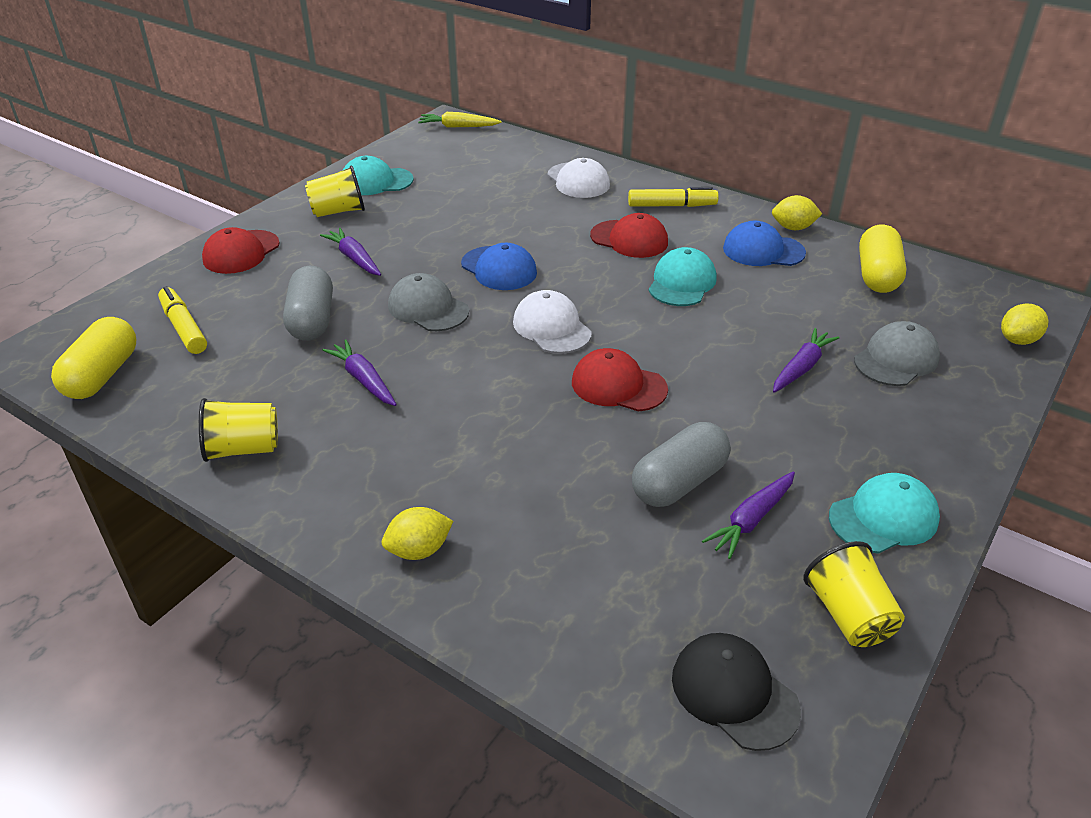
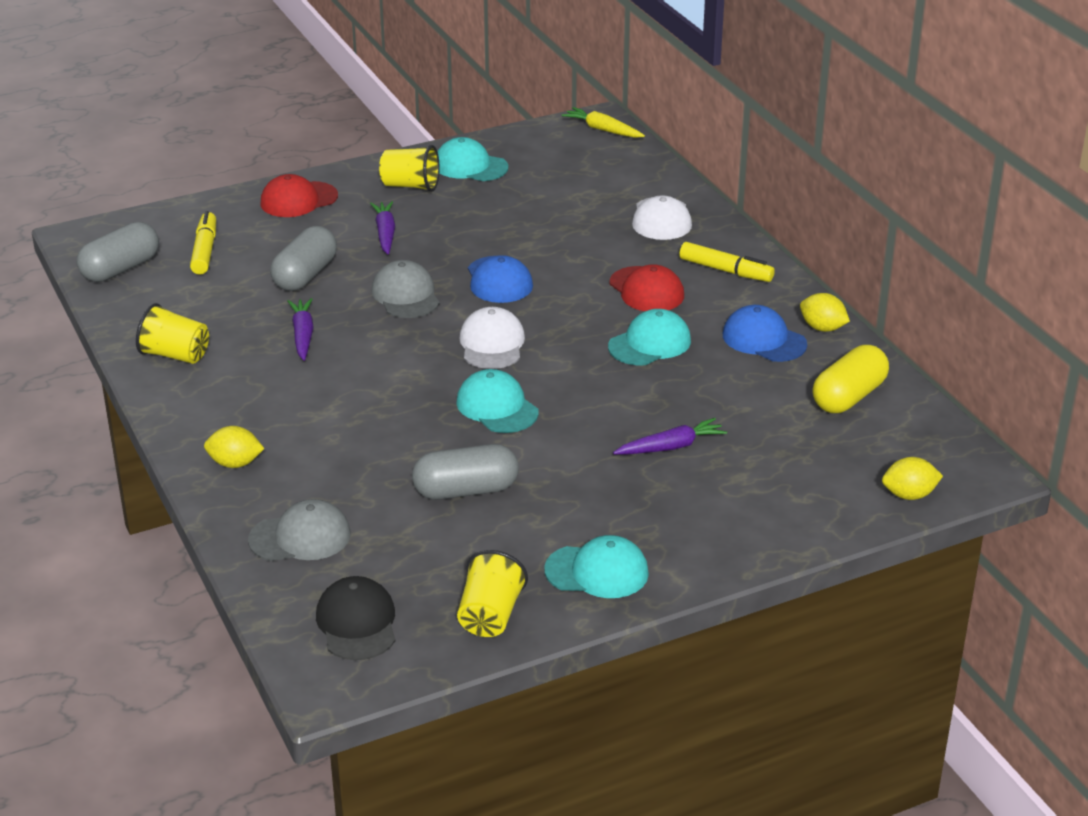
camera: 30 degrees right, 5 degrees down
yellow capsule [51,317,136,399] -> grey capsule [77,222,159,282]
red cap [572,348,668,412] -> turquoise cap [456,369,539,433]
purple carrot [702,471,795,559] -> none
grey cap [854,321,940,386] -> grey cap moved to [248,499,351,561]

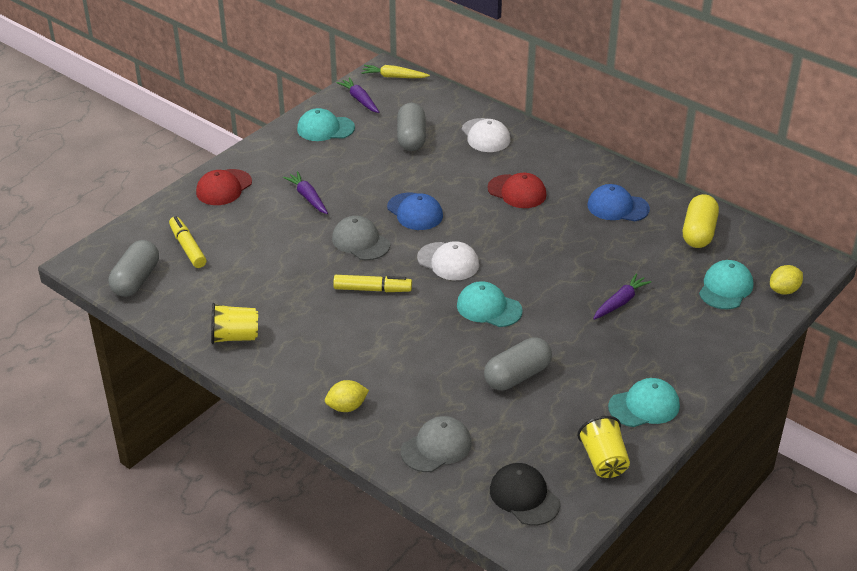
camera: 25 degrees left, 5 degrees up
grey capsule [270,226,337,291] -> grey capsule moved to [397,103,426,151]
purple carrot [288,298,314,361] -> purple carrot moved to [336,78,379,113]
yellow cup [379,145,440,192] -> none
white cap [459,307,525,369] -> white cap turned 150 degrees clockwise [417,241,479,280]
turquoise cap [608,309,691,365] -> turquoise cap moved to [699,260,753,309]
yellow marker [679,242,775,282] -> yellow marker moved to [333,275,412,292]
yellow lemon [800,293,850,332] -> none

